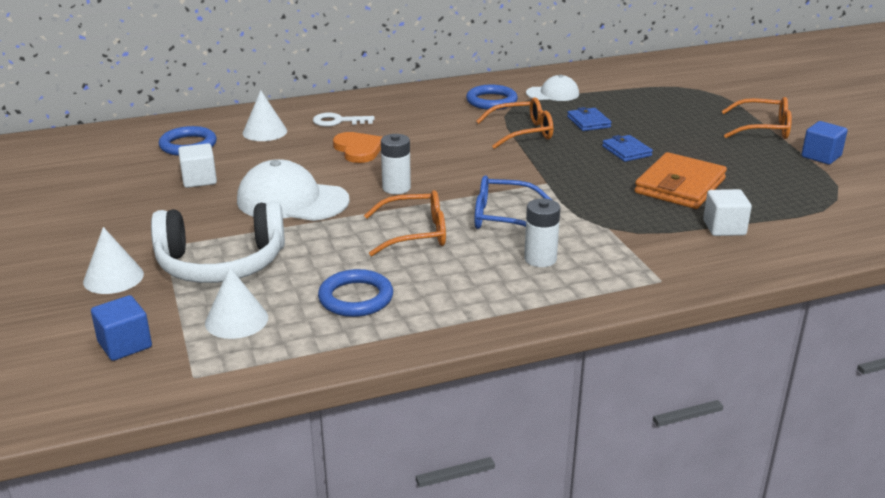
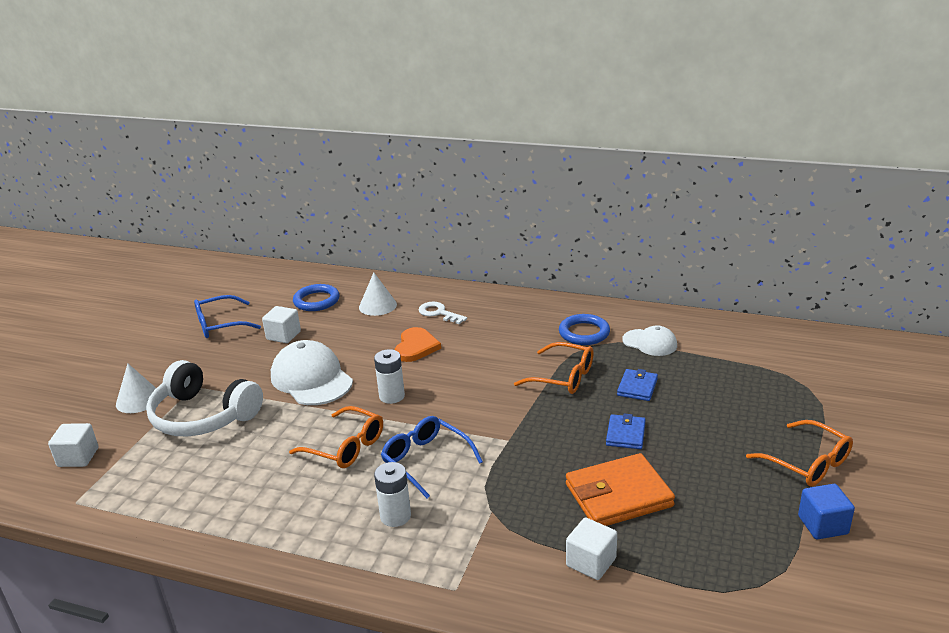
camera: 40 degrees right, 0 degrees up
blue cube [91,295,152,361] -> white cube [48,423,99,467]
white cone [205,267,268,339] -> none
blue ring [318,269,393,317] -> none
none -> blue glasses [194,295,261,338]

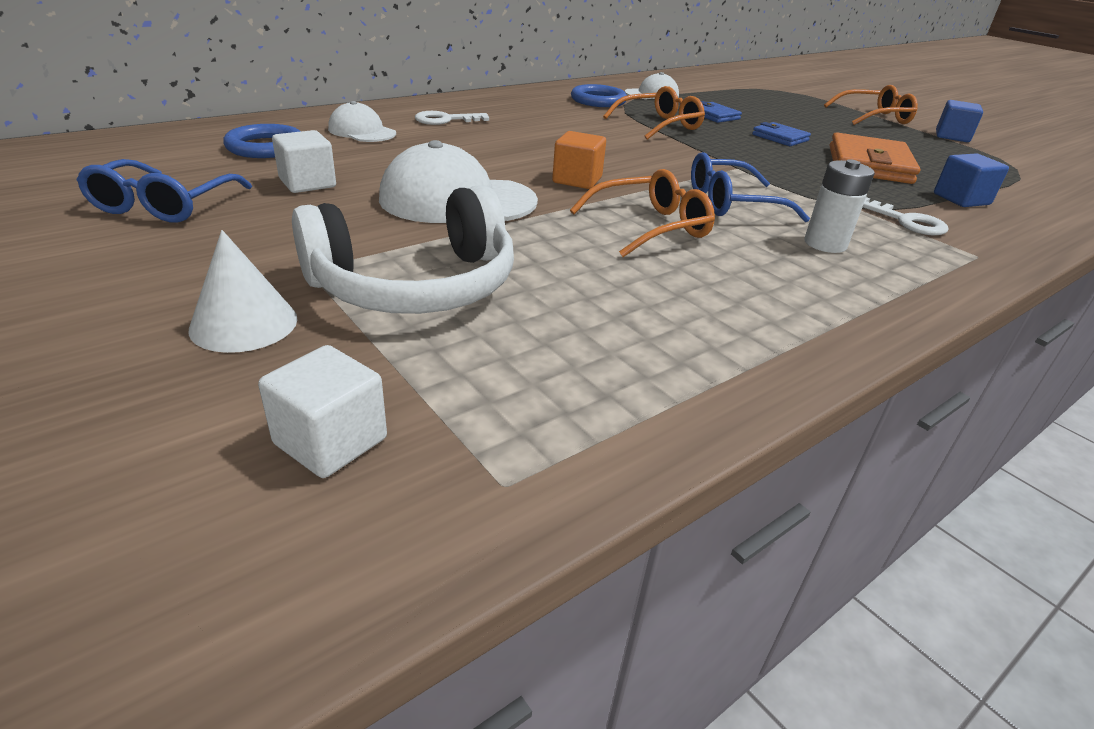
camera: 60 degrees left, 5 degrees up
white cone [359,272,397,316] -> white cap [328,101,396,142]
white battery [374,349,405,404] -> orange cube [552,131,606,189]
orange heart [395,327,441,362] -> none
white cube [566,517,617,580] -> blue cube [934,154,1009,207]
none -> white key [863,197,949,235]

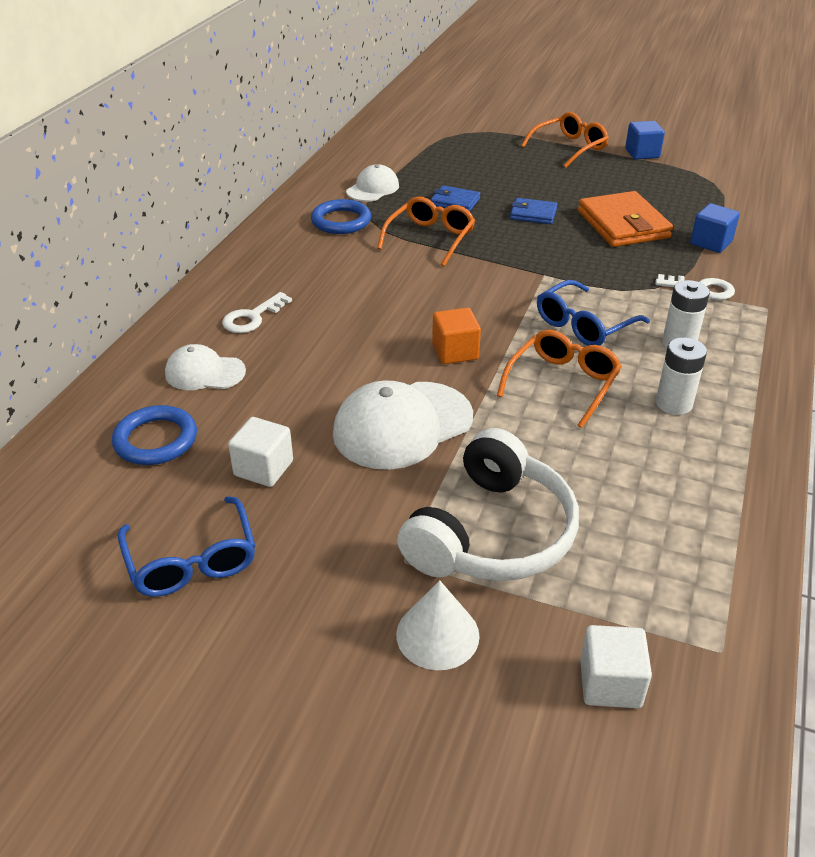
camera: 30 degrees left, 5 degrees up
none -> white battery [656,337,707,415]

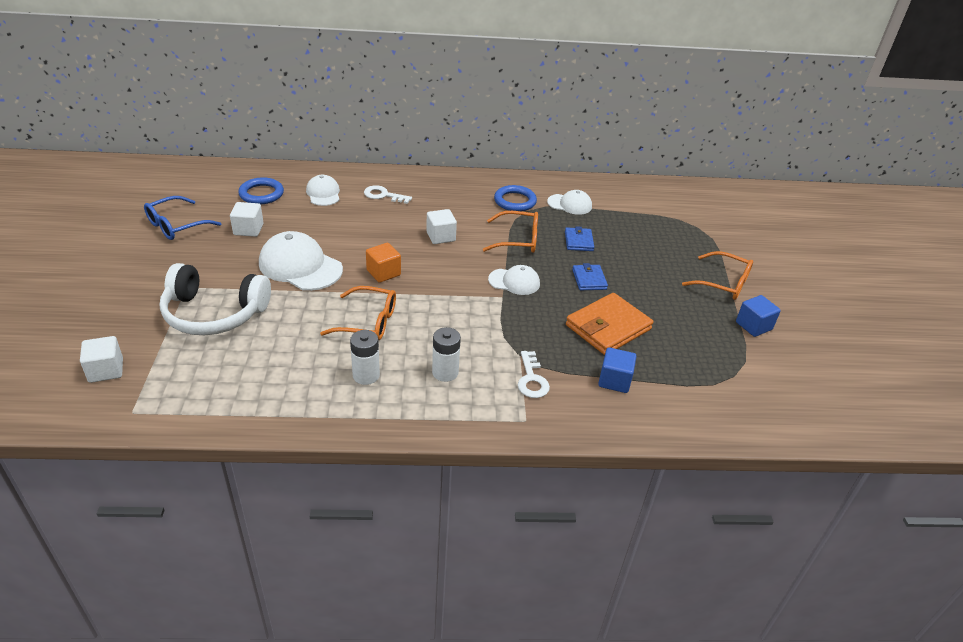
camera: 65 degrees right, 0 degrees up
white cone [396,580,480,670] -> none
blue glasses [537,280,650,346] -> none
none -> white cube [426,209,457,244]
none -> white cap [488,265,540,295]

